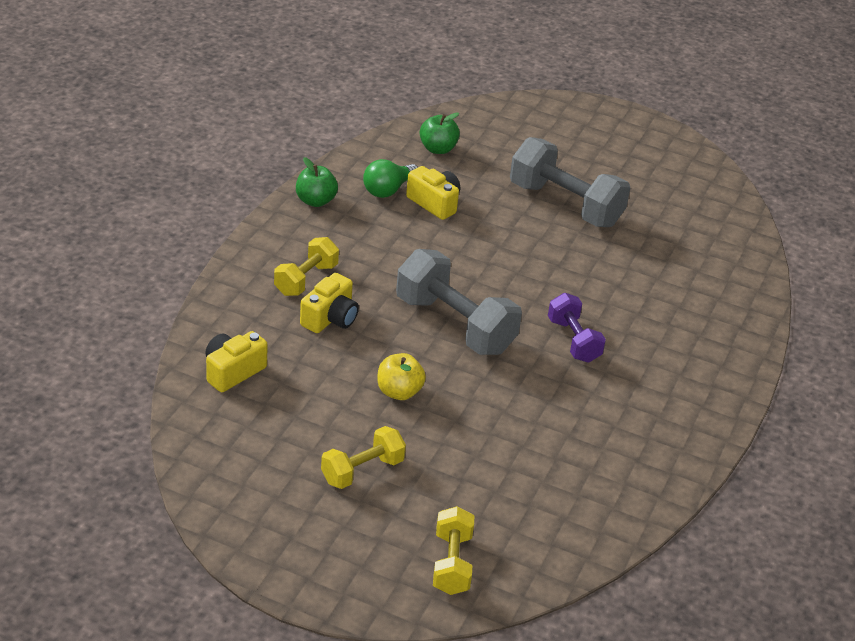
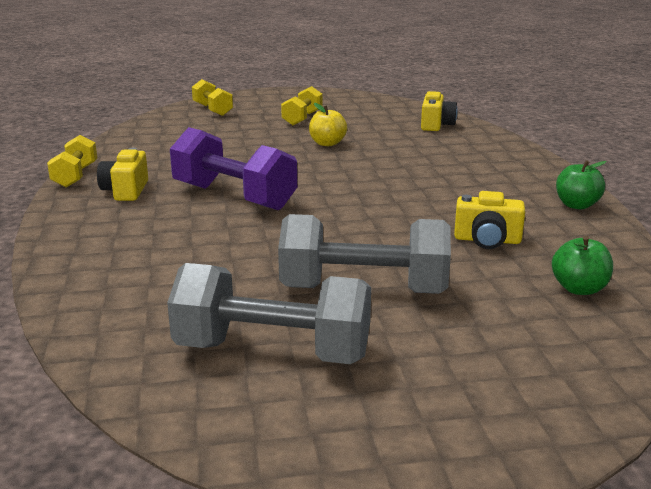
camera: 150 degrees right, 15 degrees down
yellow dumbbell [274,237,339,296] -> yellow dumbbell moved to [47,135,97,187]
yellow camera [300,273,359,333] -> yellow camera moved to [97,148,148,201]
green light bulb [363,159,418,198] -> none
grey dumbbell [396,249,522,355] -> grey dumbbell moved to [167,263,371,364]
purple dumbbell [548,293,606,363] -> purple dumbbell [170,127,297,210], size x1.73

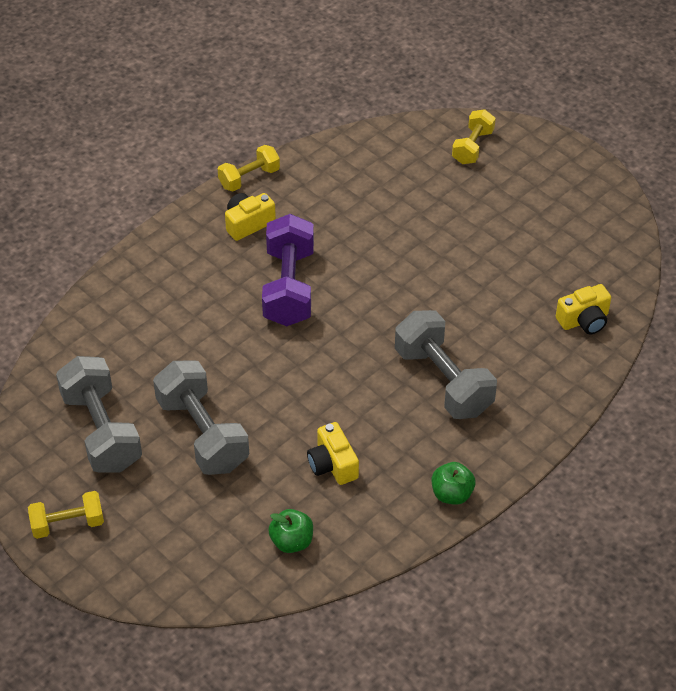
camera: 55 degrees right, 25 degrees up
yellow dumbbell [281,86,322,125] -> yellow dumbbell moved to [28,491,104,539]
yellow apple [309,103,347,146] -> none
none -> grey dumbbell [395,310,497,419]

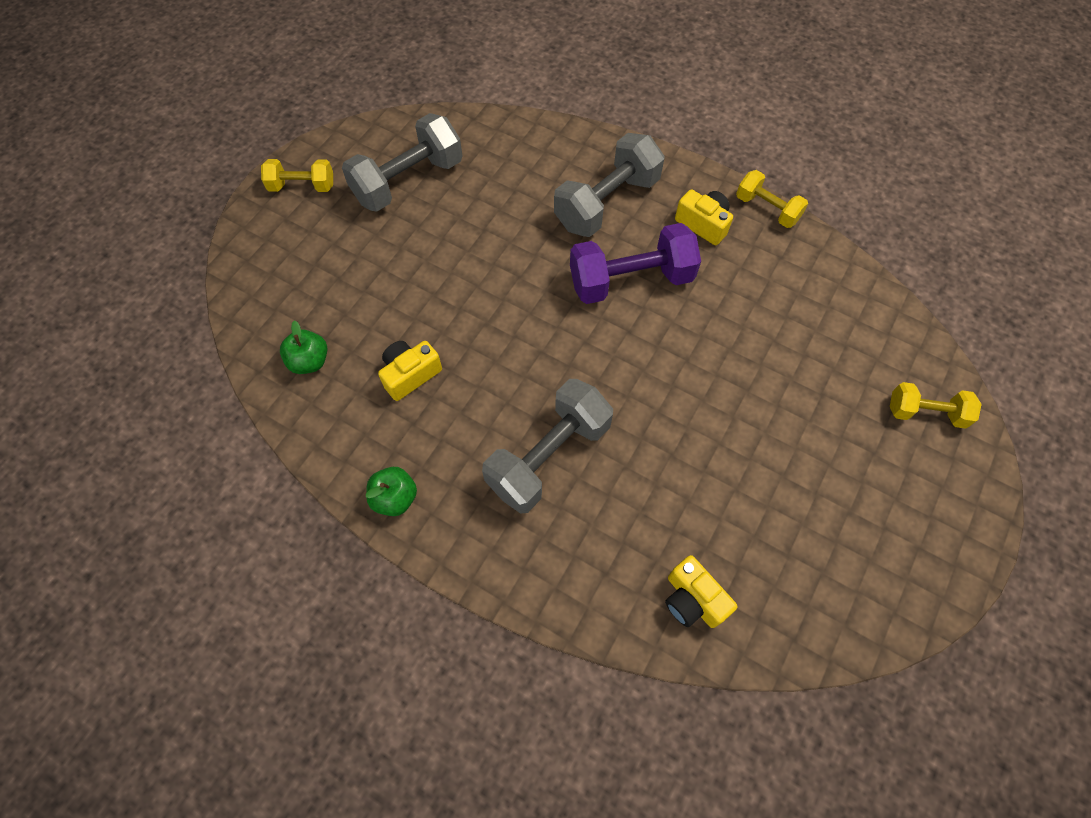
camera: 75 degrees right, 15 degrees up
yellow dumbbell [28,491,104,539] -> yellow dumbbell turned 60 degrees counterclockwise [261,159,333,192]
grey dumbbell [153,360,249,475] -> grey dumbbell moved to [554,133,665,237]

